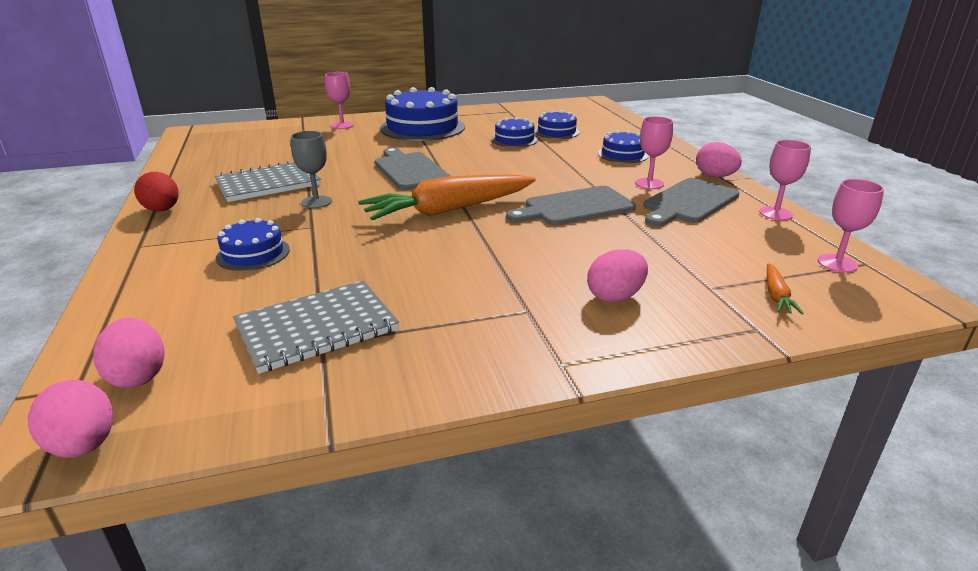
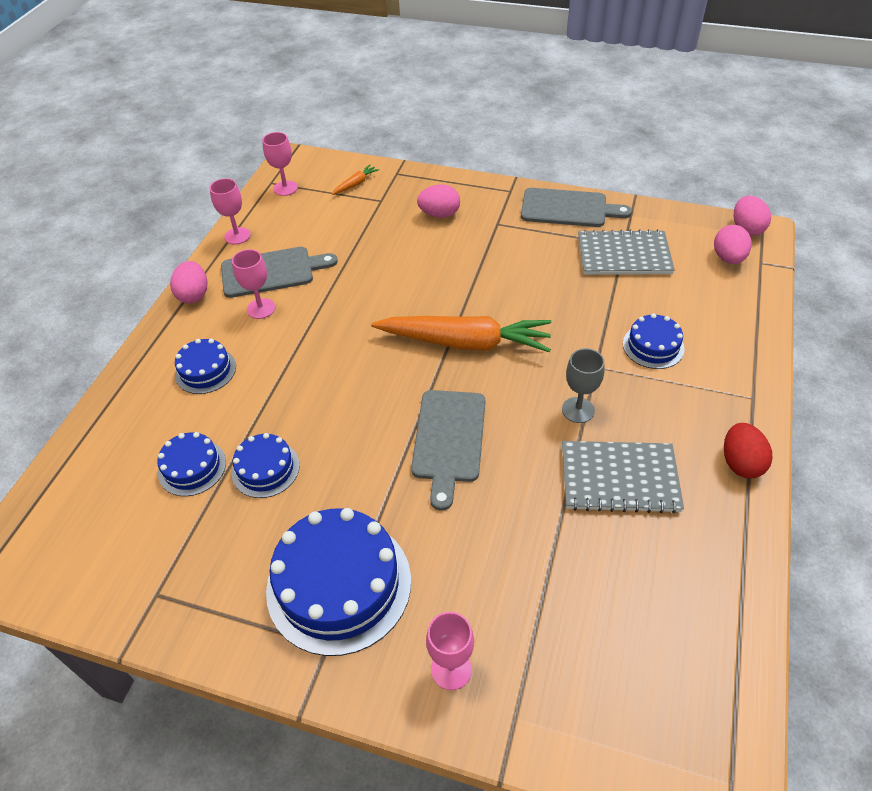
camera: 145 degrees left, 20 degrees up
grey cutting board [506,186,636,226] -> grey cutting board moved to [521,188,632,227]

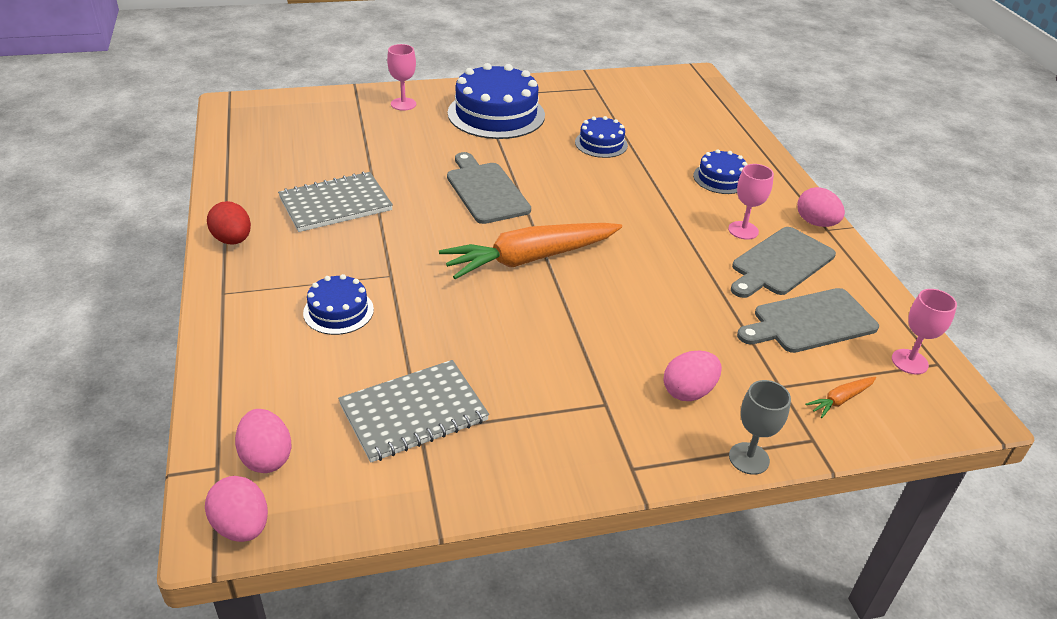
camera: 145 degrees right, 10 degrees down
blue cake [157,432,226,496] -> none
pink goblet [209,178,251,245] -> none
orange carrot [332,164,379,195] -> orange carrot turned 45 degrees clockwise [805,377,876,418]
grey cutting board [521,188,632,227] -> grey cutting board moved to [737,288,879,353]
grey goblet [562,348,605,423] -> grey goblet moved to [729,380,791,475]

